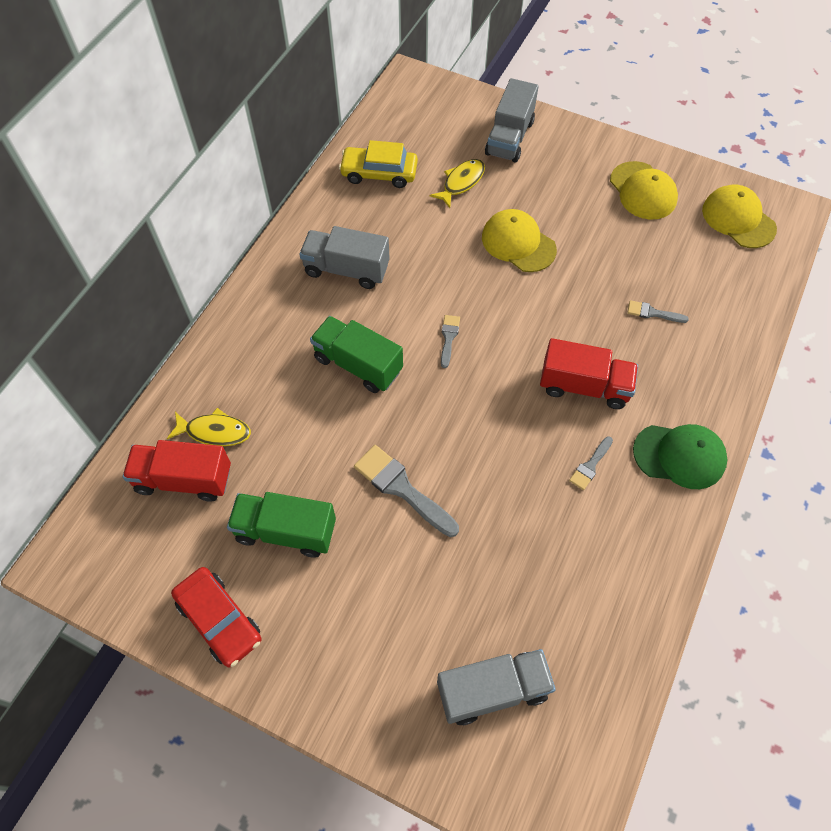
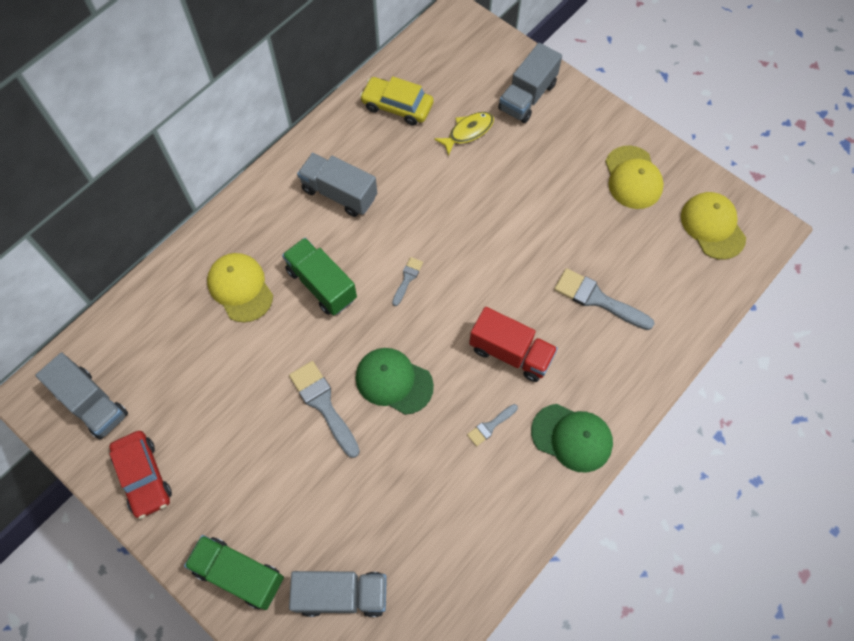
camera: 15 degrees right, 5 degrees up
red truck [123,440,231,502] -> none
yellow fish [167,408,251,446] -> none
green truck [227,492,336,557] -> green truck moved to [184,535,284,610]
yellow cap [482,209,557,272] -> yellow cap moved to [207,253,273,322]
grey brush [627,300,689,323] -> grey brush [554,268,655,330], size x1.85
none -> grey truck [35,352,128,439]
none -> green cap [356,348,434,415]

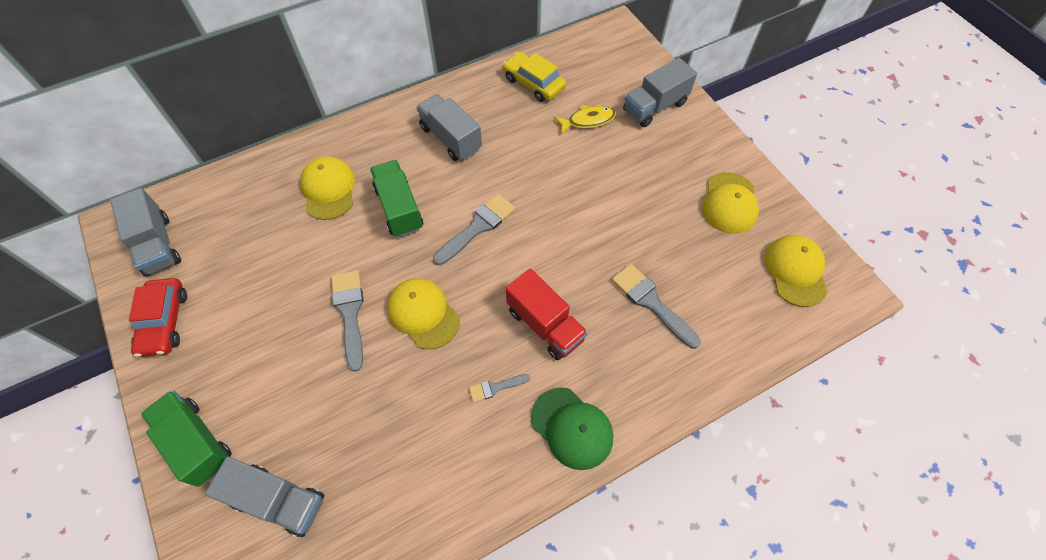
camera: 20 degrees right, 5 degrees down
green cap [356,348,434,415] -> yellow cap [387,278,460,349]
grey brush [392,257,423,306] -> grey brush [433,194,515,265], size x1.85

